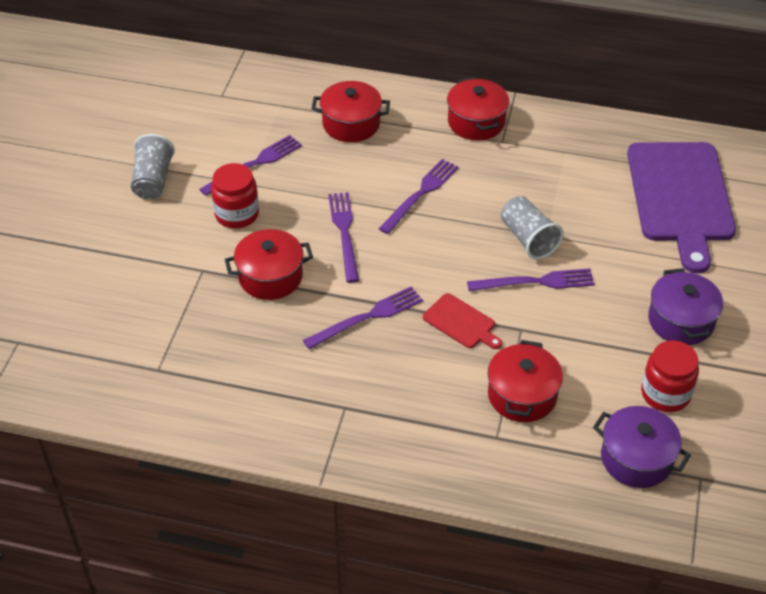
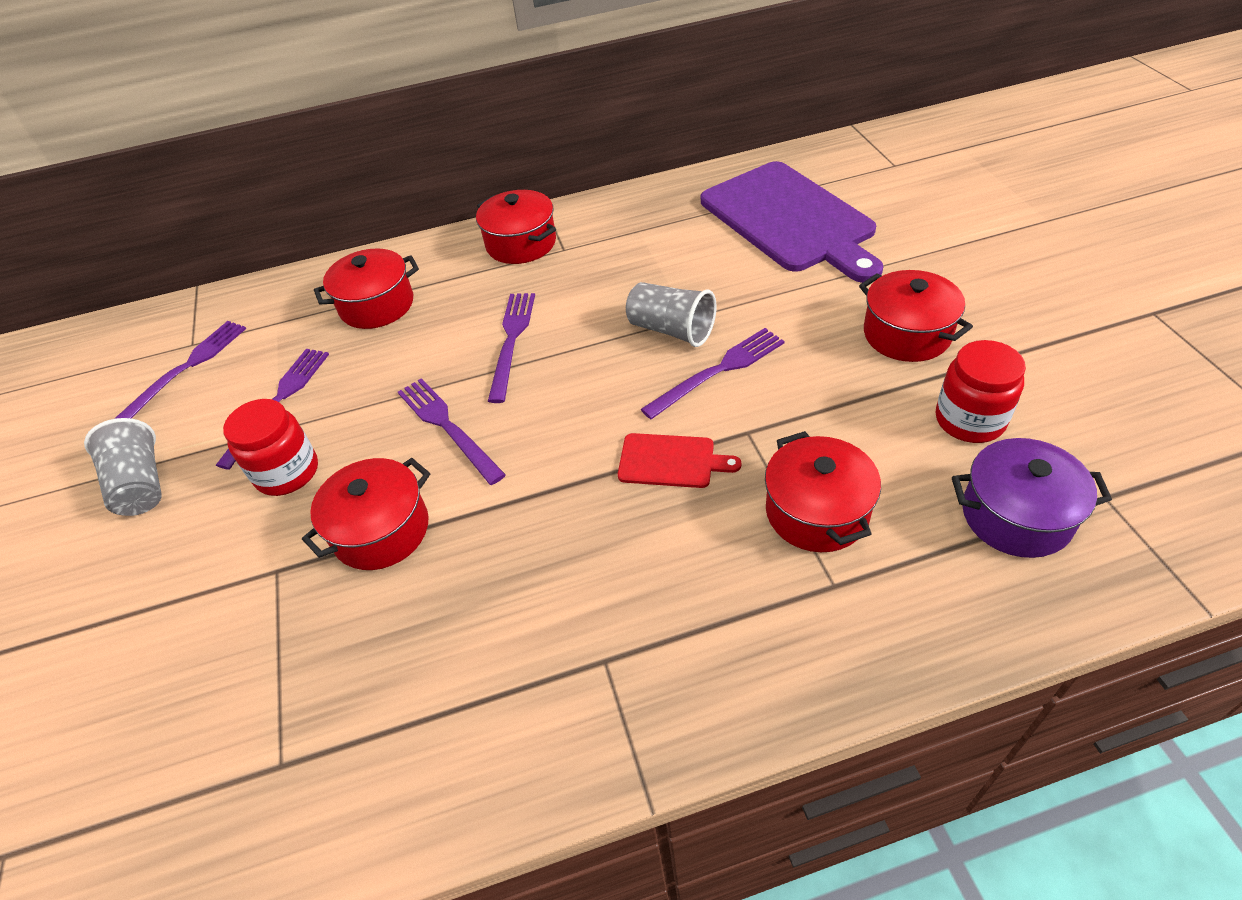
camera: 25 degrees left, 0 degrees up
purple fork [303,286,423,349] -> purple fork moved to [114,321,246,419]
purple pot [648,268,723,345] -> red pot [859,270,973,362]

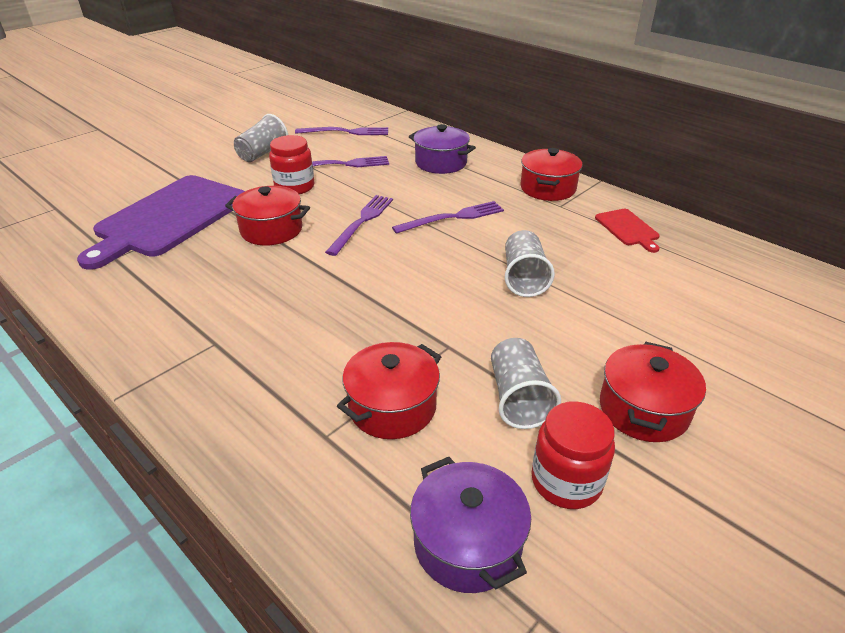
camera: 55 degrees right, 10 degrees down
red pot [314,248,419,329] -> purple pot [409,124,476,174]
red cutting board [618,433,741,488] -> red cutting board moved to [595,209,660,253]
purple fork [641,328,785,419] -> none
purple cutting board [701,161,883,283] -> purple cutting board moved to [77,175,245,270]
none -> grey cup [491,338,561,429]

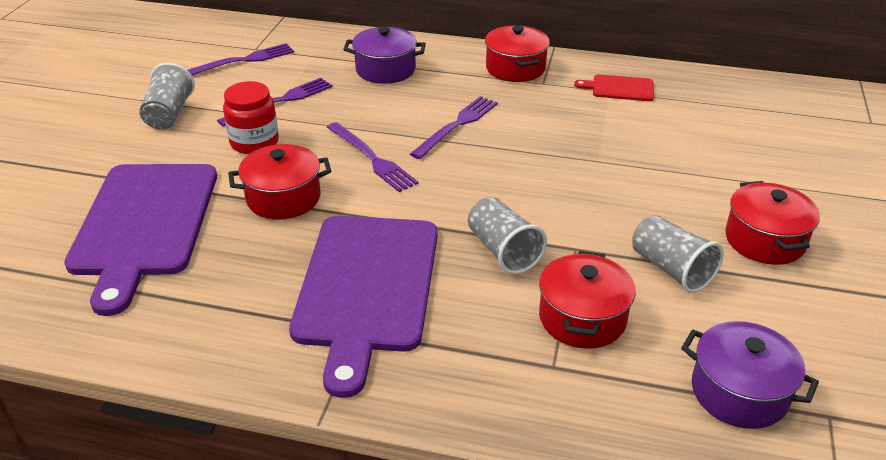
camera: 30 degrees left, 0 degrees up
purple fork [325,195,393,256] -> purple fork turned 150 degrees clockwise [327,122,418,192]
grey cup [505,230,555,297] -> grey cup moved to [468,197,547,274]
red jar [531,401,615,509] -> none
red cutting board [595,209,660,253] -> red cutting board turned 150 degrees clockwise [574,74,654,101]
none -> purple cutting board [289,215,438,398]

